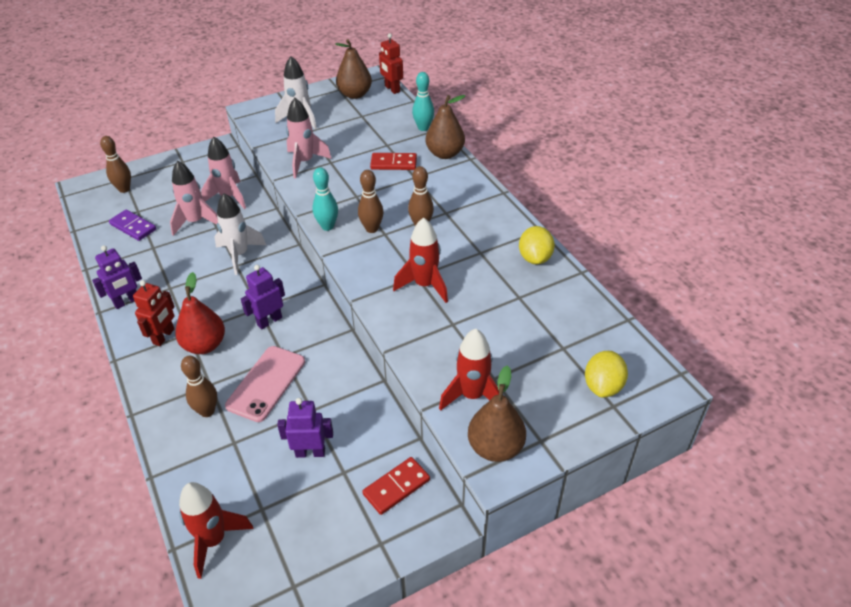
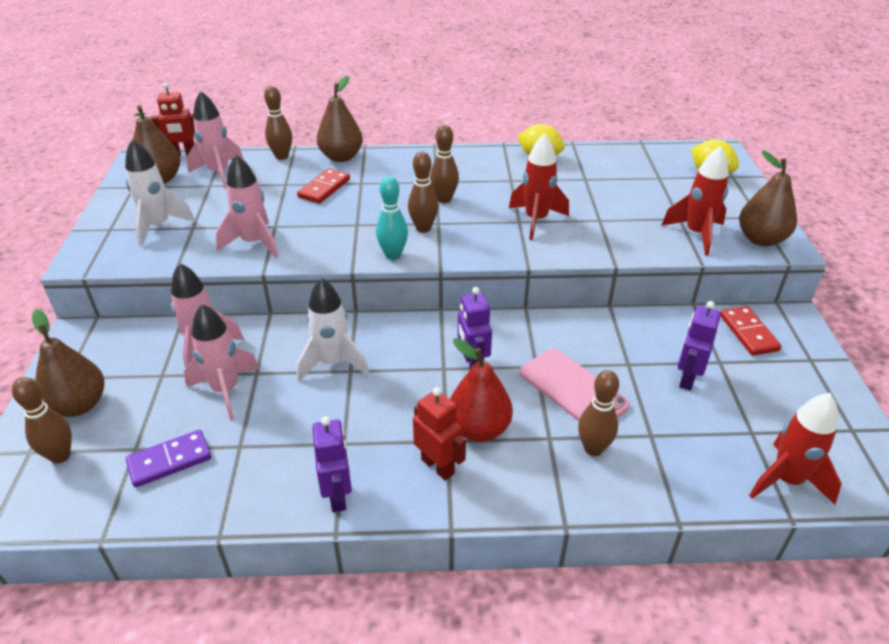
camera: 65 degrees left, 5 degrees down
turquoise bowling pin [412,72,434,131] -> brown bowling pin [264,86,292,160]
none -> brown pear [32,309,104,417]
none -> pink rocket [186,91,244,189]

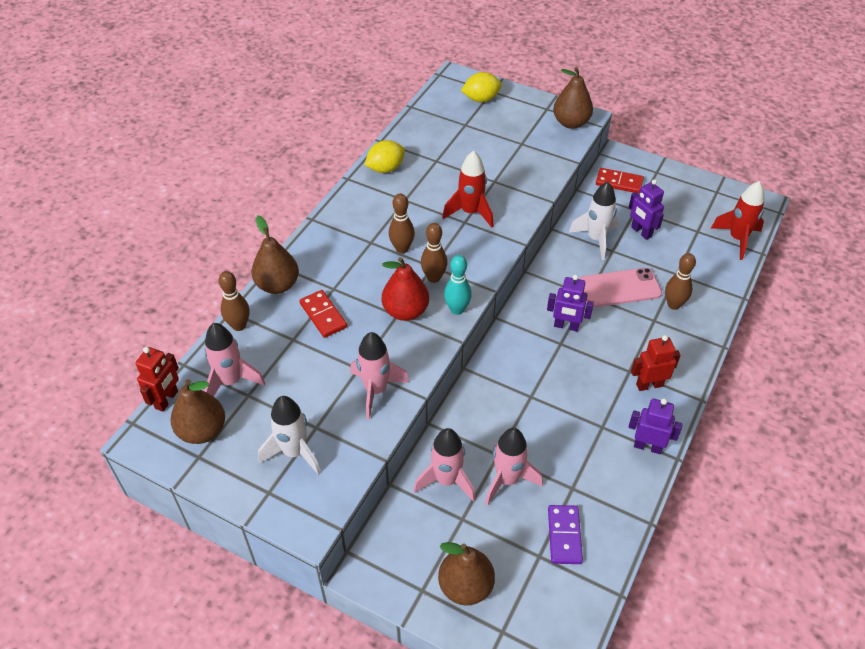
camera: 60 degrees left, 10 degrees up
brown bowling pin [12,377,72,463] -> none
white rocket [297,278,369,382] -> white rocket moved to [569,181,618,260]
red pear [450,338,513,442] -> red pear moved to [382,257,429,321]
red rocket [661,146,729,256] -> none

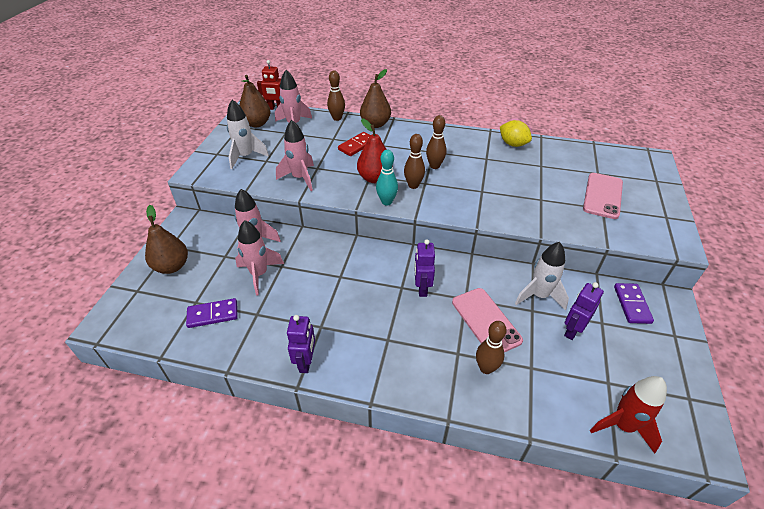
camera: 75 degrees right, 5 degrees down
red rocket [442,151,494,228] -> none
yellow lemon [461,72,502,102] -> none
brown pear [553,67,593,129] -> none
red domino [596,168,644,194] -> purple domino [614,283,654,324]
red robot [631,335,681,391] -> none
none -> pink phone [583,173,623,219]

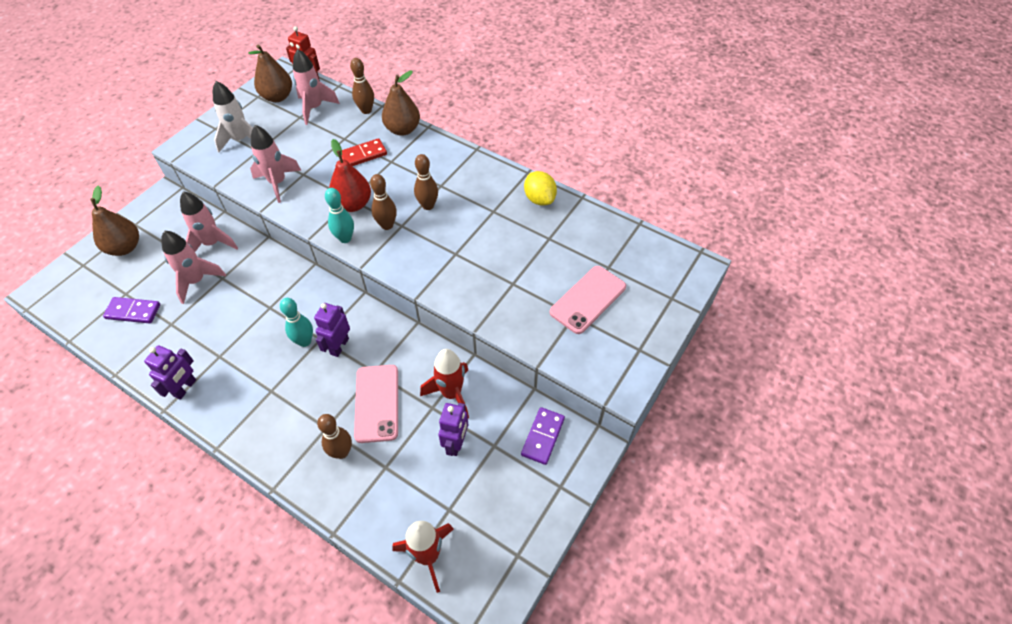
camera: 20 degrees right, 10 degrees up
white rocket [515,242,569,311] -> red rocket [420,349,469,418]
purple robot [564,282,604,340] -> purple robot turned 135 degrees clockwise [438,403,468,456]
none -> turquoise bowling pin [280,298,313,347]

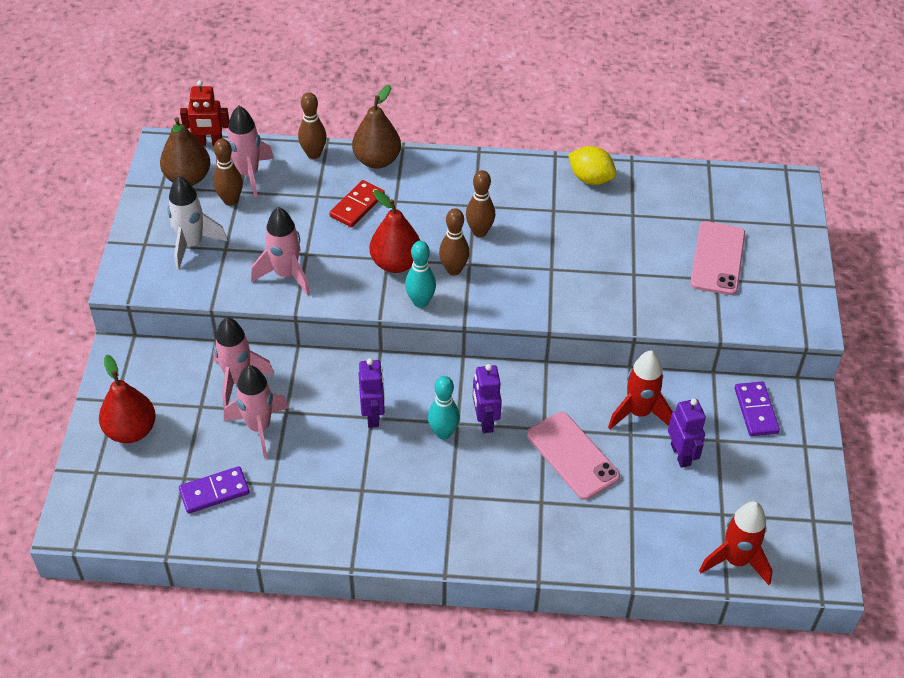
camera: 30 degrees left, 5 degrees down
brown pear [90,186,139,256] -> red pear [99,355,156,443]
purple robot [144,345,196,400] -> purple robot moved to [358,358,385,428]
brown bowling pin [317,414,352,459] -> brown bowling pin moved to [213,139,243,206]

